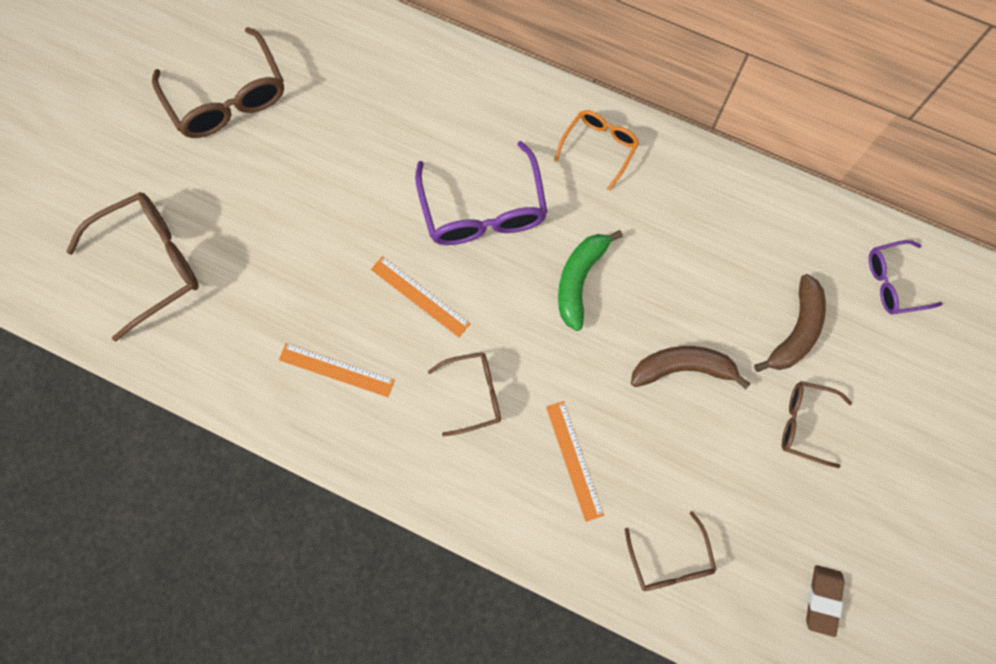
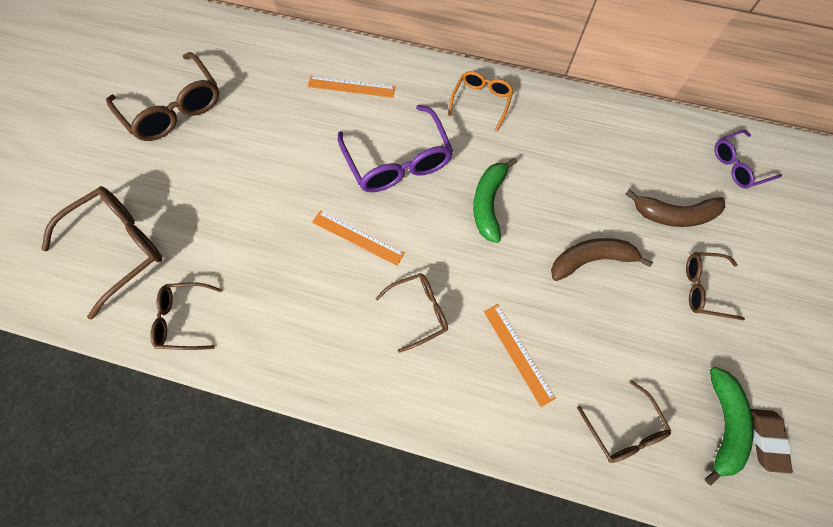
camera: 10 degrees left, 5 degrees down
orange ruler [279,343,395,397] -> orange ruler moved to [308,76,396,98]
brown banana [754,274,826,372] -> brown banana turned 75 degrees clockwise [625,189,725,227]
none -> brown glasses [150,282,222,350]
none -> green banana [705,367,753,485]

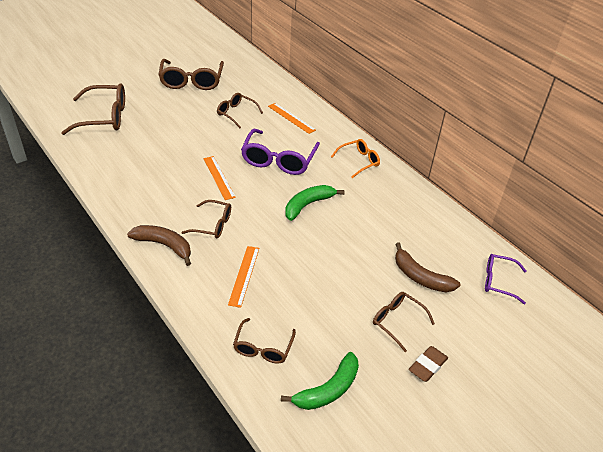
camera: 35 degrees right, 25 degrees down
brown glasses [150,282,222,350] -> brown glasses moved to [217,93,263,128]
brown banana [551,238,653,281] -> brown banana moved to [127,225,191,266]
brown eraser [751,409,793,474] -> brown eraser moved to [409,346,448,382]

